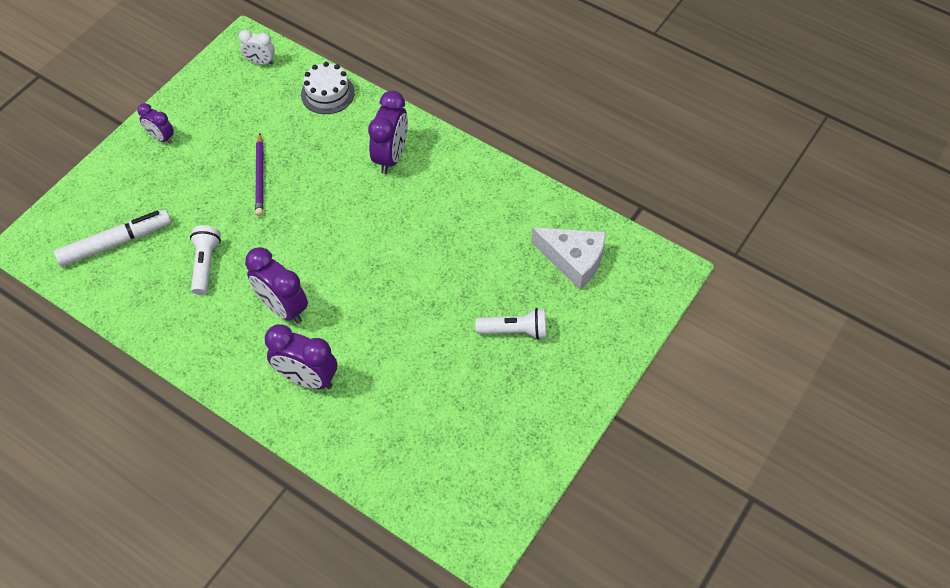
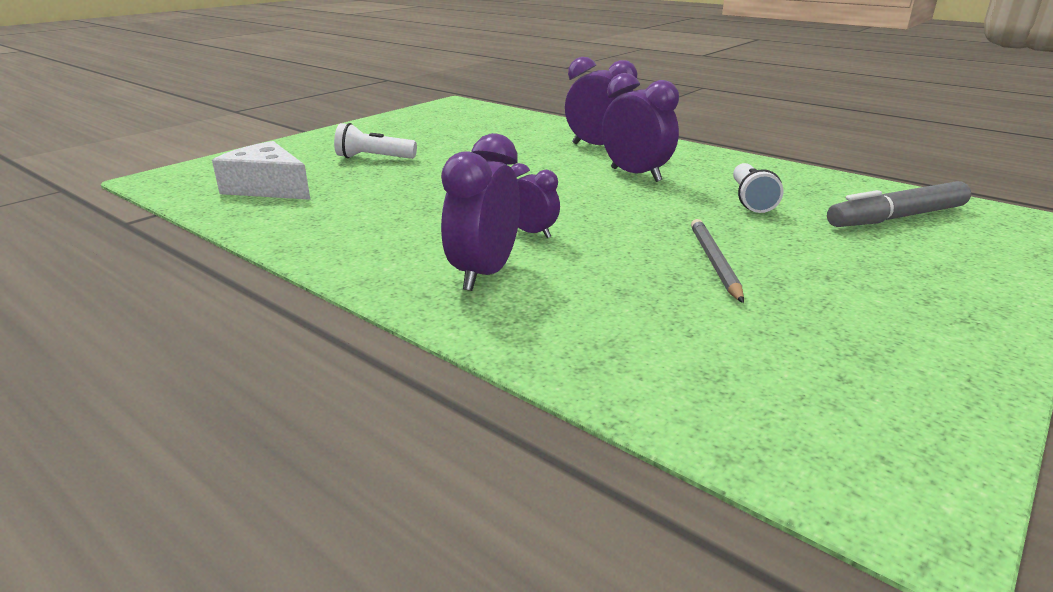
camera: 175 degrees left, 30 degrees down
white marker [54,210,171,266] -> grey marker [827,181,971,227]
purple clock [137,103,174,144] -> purple clock moved to [511,163,560,238]
white clock [239,30,275,65] -> none
purple pencil [255,133,263,216] -> grey pencil [691,219,744,303]
white cake [301,62,355,114] -> none

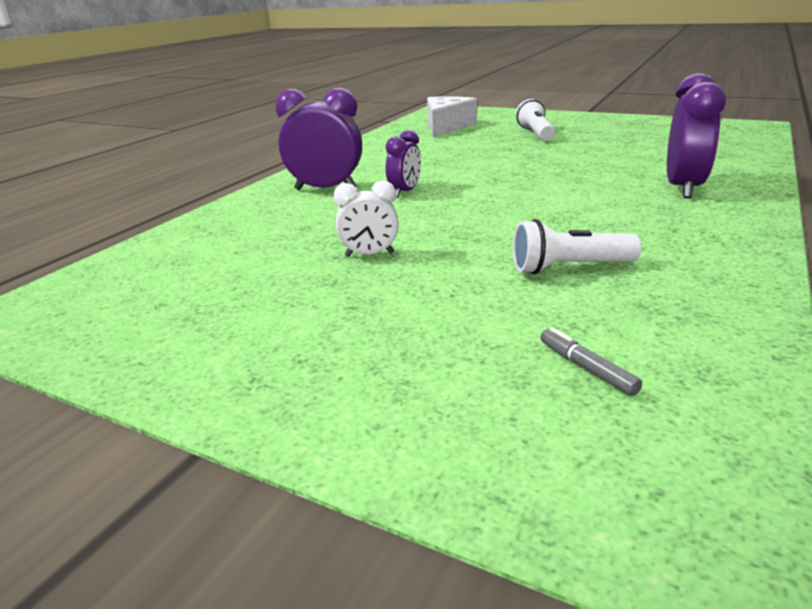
camera: 80 degrees right, 0 degrees up
purple clock [602,73,679,182] -> none
grey pencil [691,219,744,303] -> white clock [333,181,398,257]
grey marker [827,181,971,227] -> grey marker [540,328,642,396], size x0.43

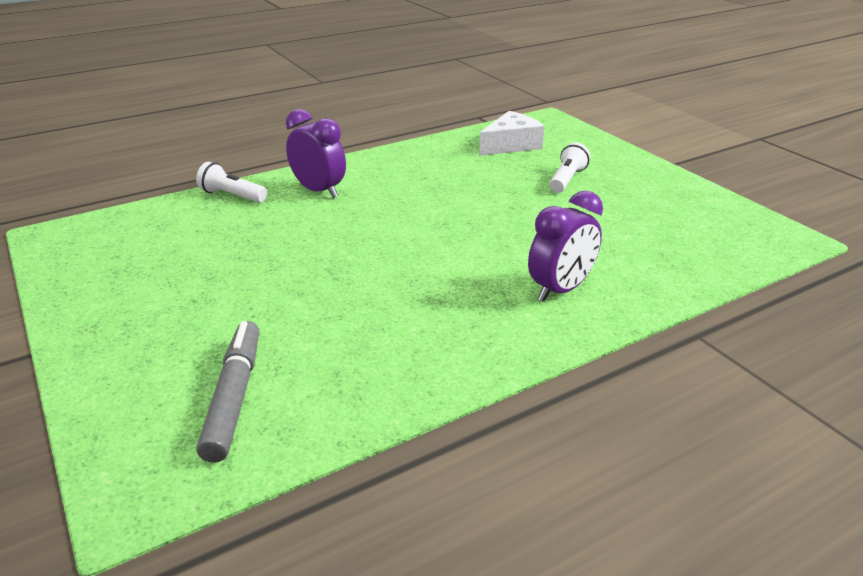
camera: 30 degrees right, 5 degrees up
white clock [333,181,398,257] -> none
purple clock [386,130,421,197] -> none
white flashlight [513,219,641,274] -> white flashlight moved to [196,162,267,203]
grey marker [540,328,642,396] -> grey marker [196,321,259,463], size x2.35

